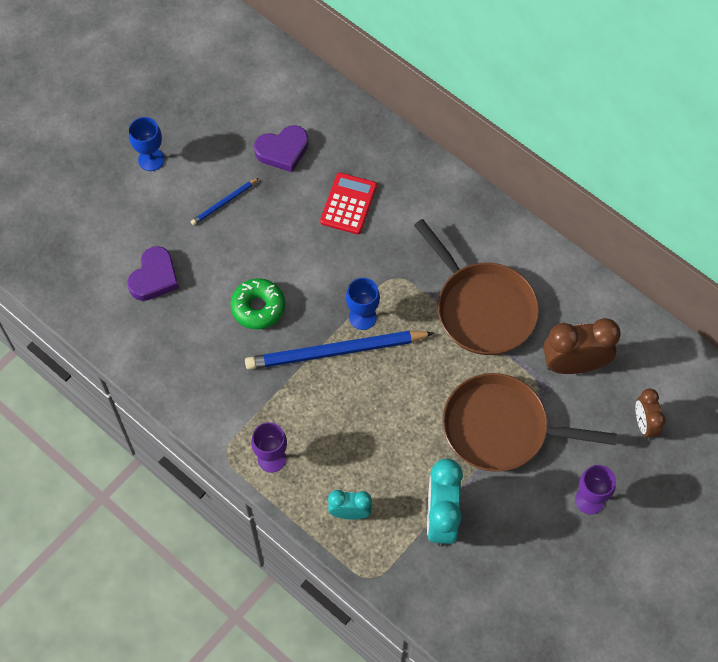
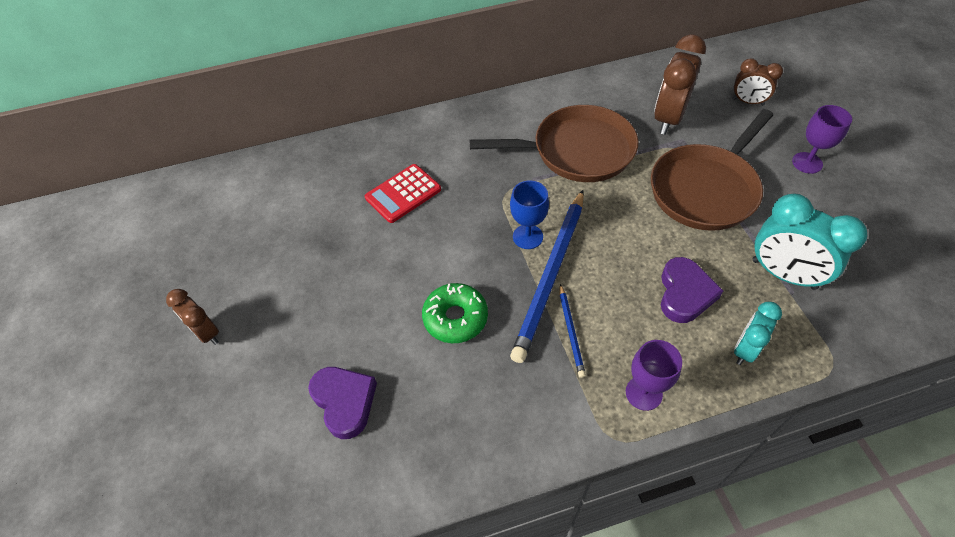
camera: 55 degrees left, 10 degrees down
blue goblet [129,117,164,171] -> brown clock [166,289,219,345]
blue pencil [191,178,259,225] -> blue pencil moved to [560,284,586,378]
purple heart [254,125,309,172] -> purple heart moved to [661,257,723,323]
red calculator [320,173,377,234] -> red calculator turned 90 degrees counterclockwise [365,164,441,223]

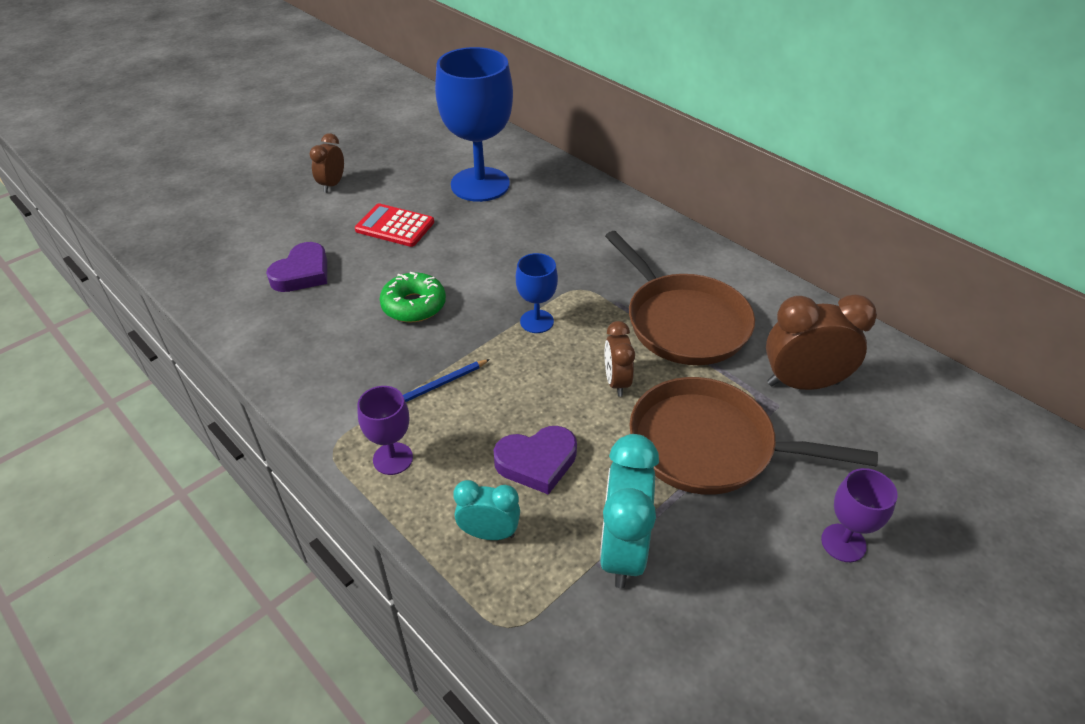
camera: 60 degrees right, 10 degrees down
red calculator [365,164,441,223] -> red calculator moved to [355,203,434,247]
blue pencil [510,190,584,363] -> none
brown clock [732,58,783,106] -> brown clock moved to [605,321,635,397]
none -> blue goblet [435,47,513,202]

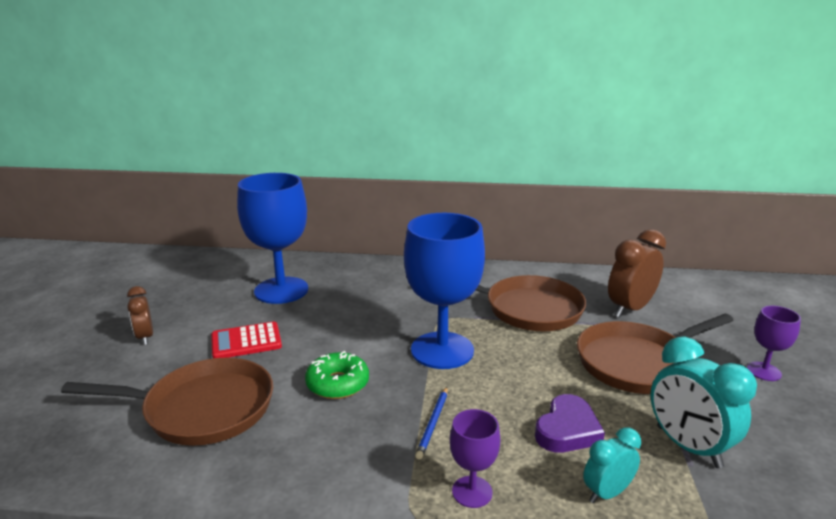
camera: 40 degrees left, 20 degrees down
purple heart [266,242,327,292] -> brown pan [61,358,273,446]
blue goblet [516,253,558,333] -> blue goblet [404,213,485,369], size x2.13
brown clock [605,321,635,397] -> none

